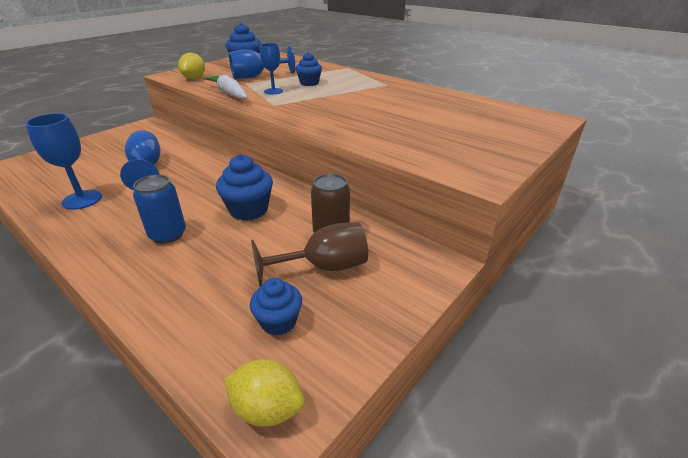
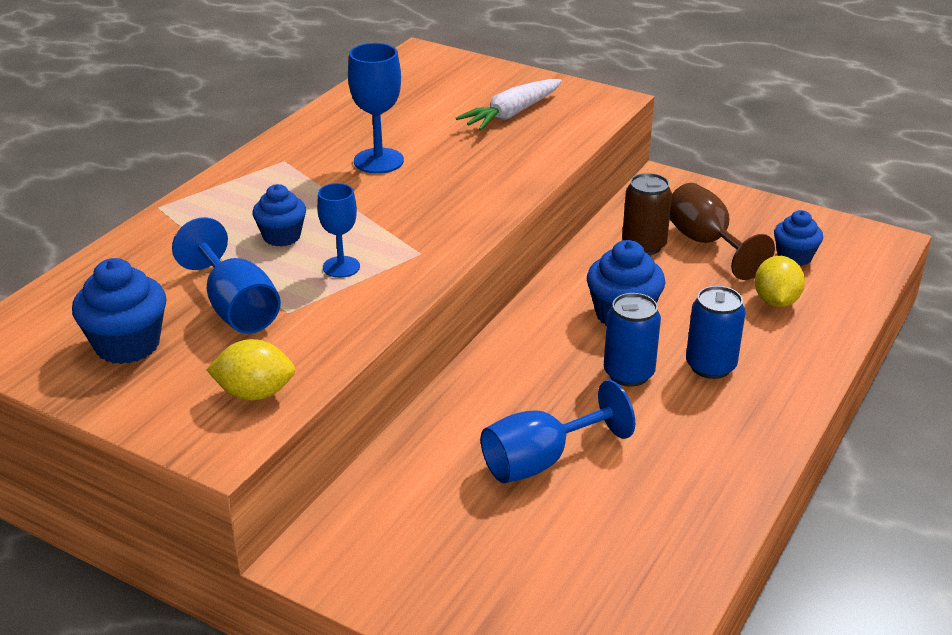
camera: 100 degrees left, 0 degrees up
blue goblet [25,113,102,210] -> blue goblet moved to [348,43,404,174]
white carrot [203,74,247,99] -> white carrot moved to [456,79,562,131]
yellow lemon [224,359,305,427] -> yellow lemon moved to [754,256,805,307]
none -> blue can [604,293,661,387]

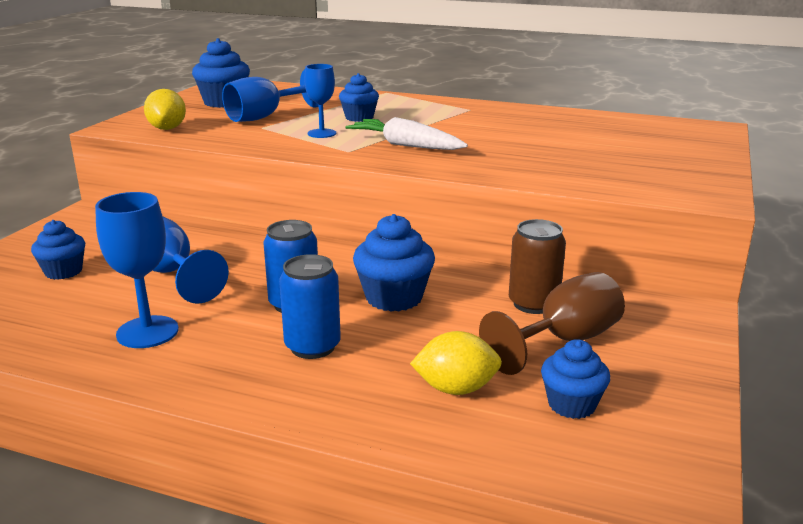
camera: 80 degrees right, 10 degrees down
blue goblet [348,43,404,174] -> blue goblet moved to [95,192,179,348]
white carrot [456,79,562,131] -> white carrot moved to [345,117,468,150]
none -> blue cupcake [31,220,85,280]

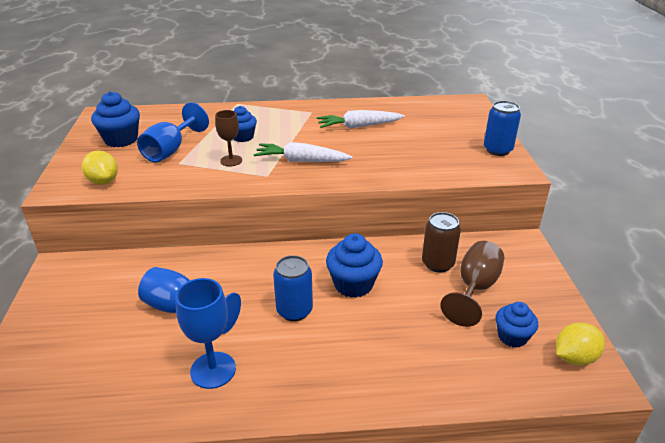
camera: 25 degrees left, 10 degrees up
blue cupcake [31,220,85,280] -> none
blue can [279,254,341,359] -> blue can moved to [484,101,521,156]
blue goblet [305,64,336,138] -> brown goblet [215,110,242,166]
yellow lemon [410,331,502,395] -> yellow lemon moved to [556,323,605,366]
none -> white carrot [317,110,405,129]

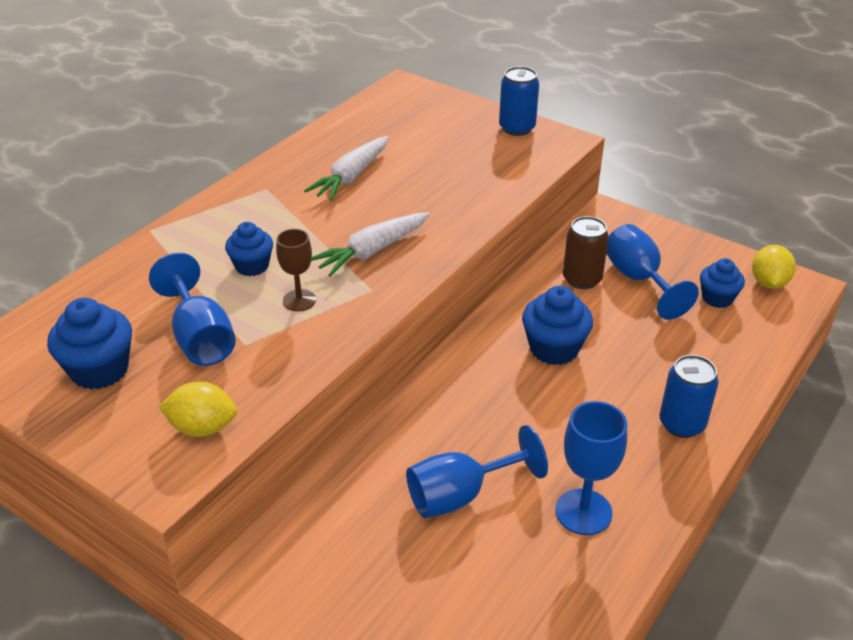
camera: 50 degrees left, 5 degrees up
blue can [273,255,313,321] -> blue can moved to [659,355,719,438]
brown goblet [440,241,504,327] -> blue goblet [606,224,699,320]

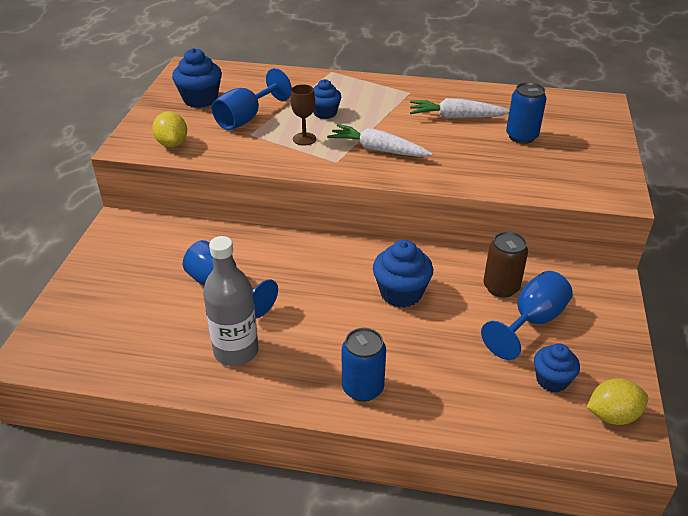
camera: 65 degrees right, 0 degrees up
blue can [499,66,539,136] -> blue can moved to [506,82,546,144]
blue goblet [555,401,627,535] -> grey bottle [203,236,259,366]

